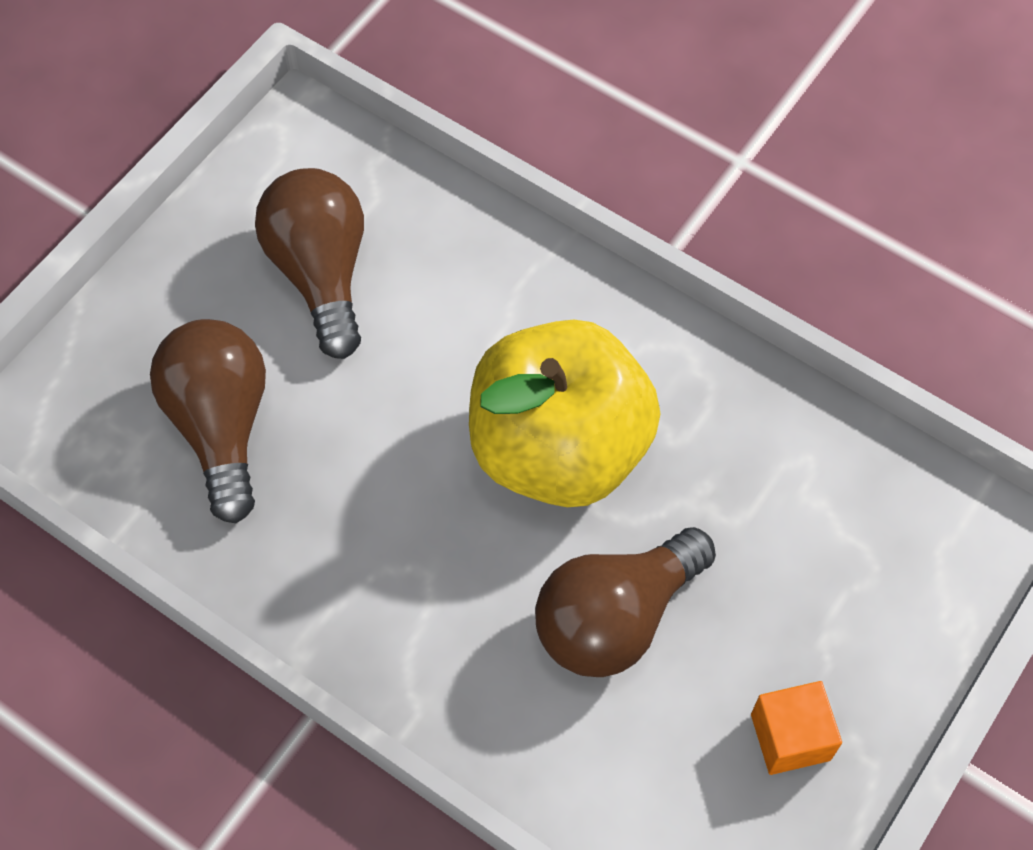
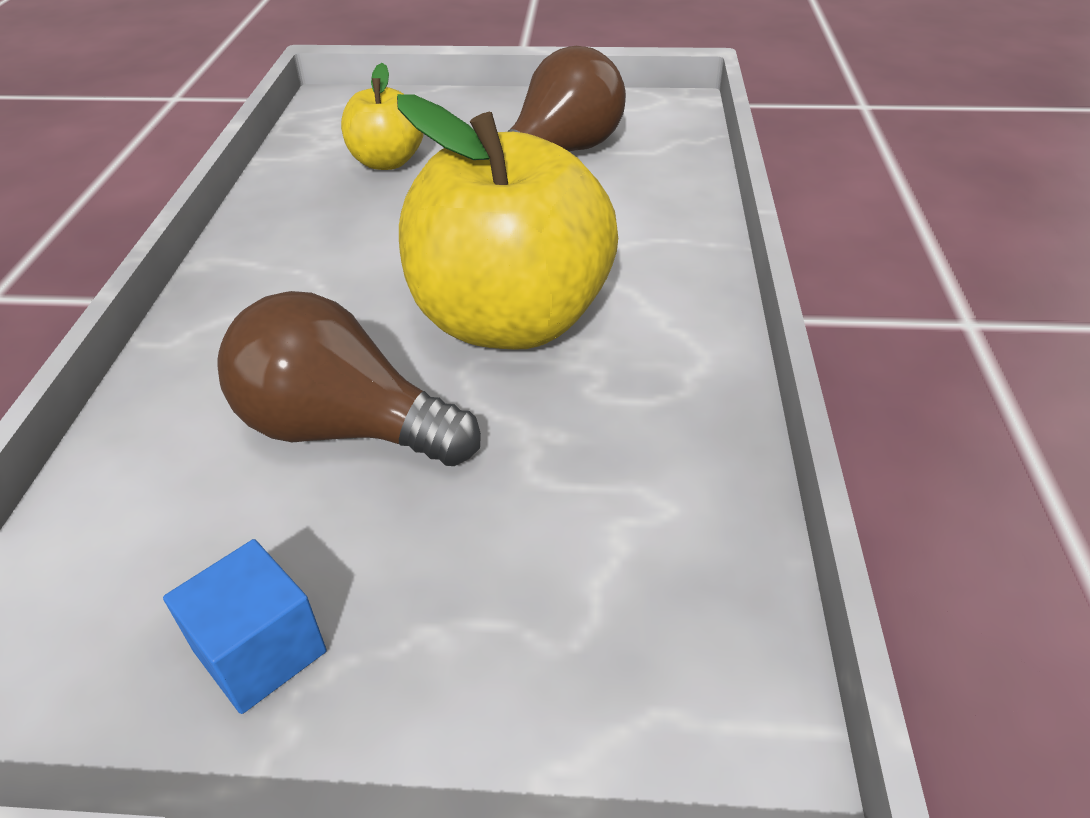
camera: 60 degrees right, 20 degrees down
brown light bulb [150,319,266,523] -> yellow apple [341,63,423,170]
orange cube [751,681,842,775] -> blue cube [163,539,327,714]

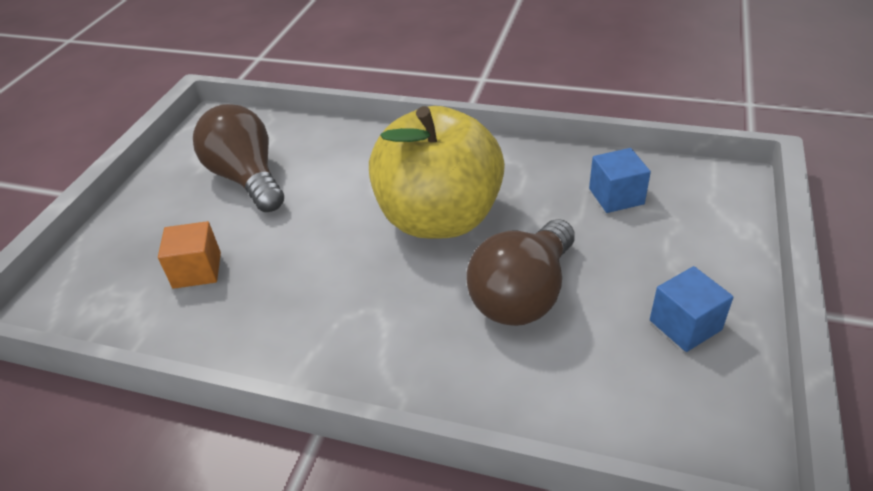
camera: 75 degrees left, 0 degrees up
yellow apple [341,63,423,170] -> orange cube [158,221,221,289]
none -> blue cube [589,148,651,213]

